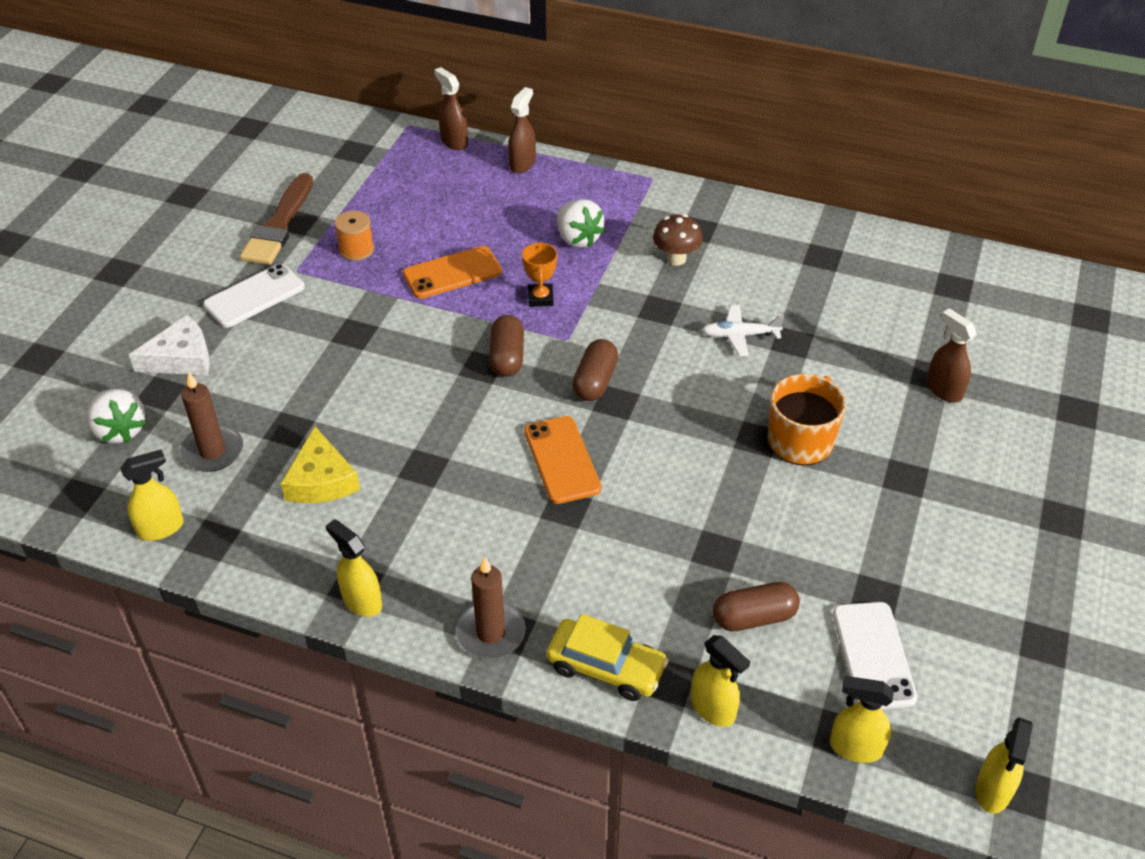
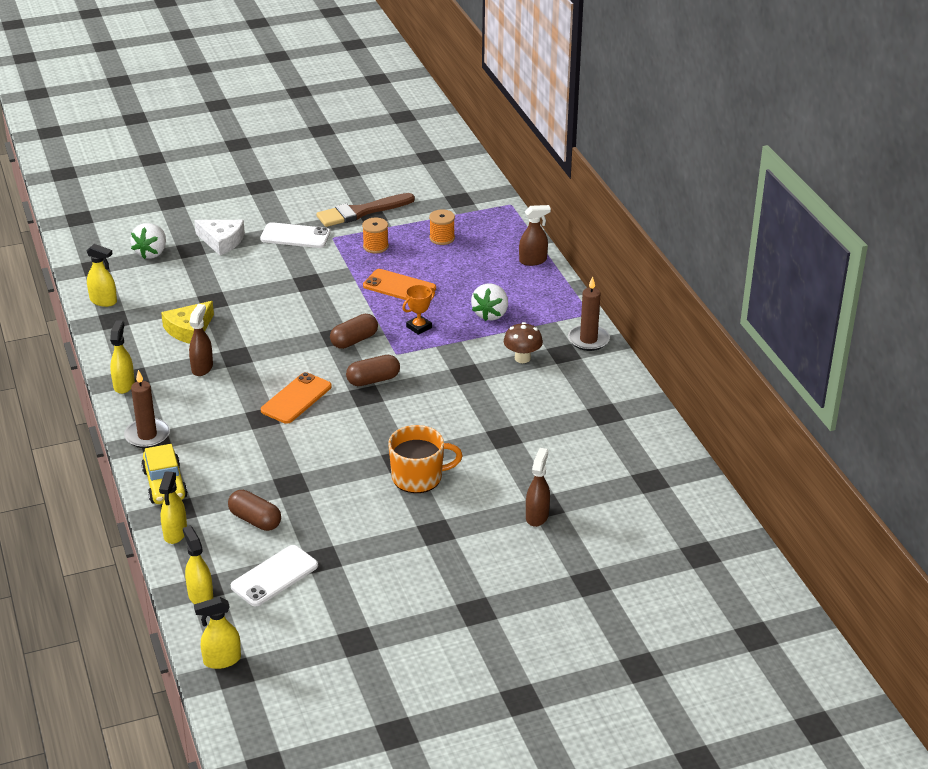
camera: 50 degrees right, 10 degrees down
brown candle [180,372,243,472] -> brown candle moved to [568,276,610,351]
brown spray bottle [434,67,468,150] -> brown spray bottle moved to [189,304,213,376]
white plane [701,305,784,356] -> none
none -> orange spool [429,209,455,245]

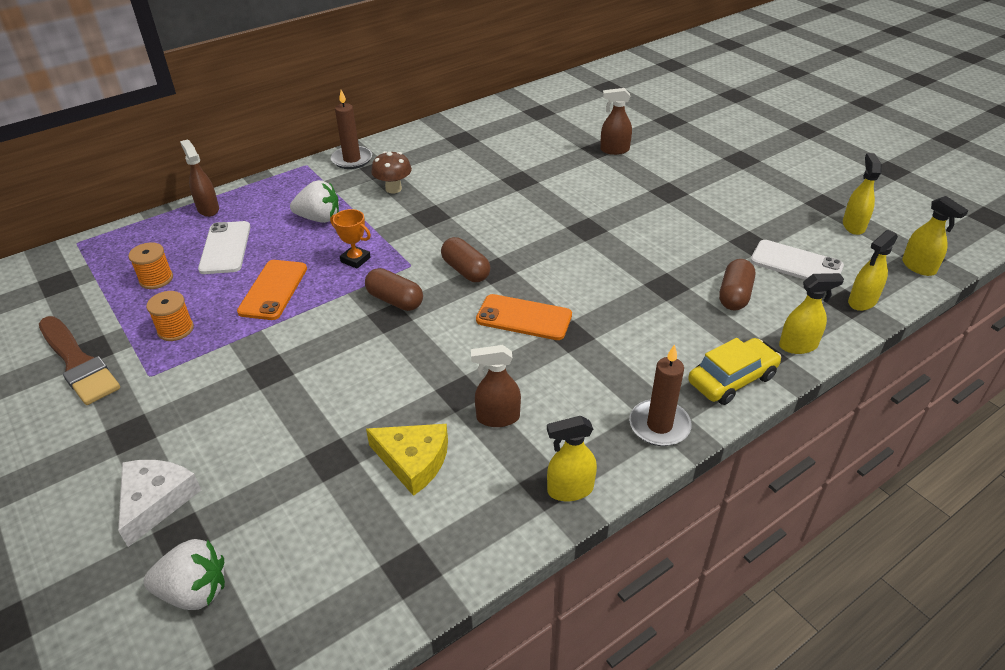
camera: 105 degrees left, 5 degrees up
yellow spray bottle [87,244,117,307] -> yellow spray bottle moved to [843,153,882,235]
white phone [260,222,330,248] -> white phone moved to [198,221,250,274]
orange mug [388,425,463,493] -> none

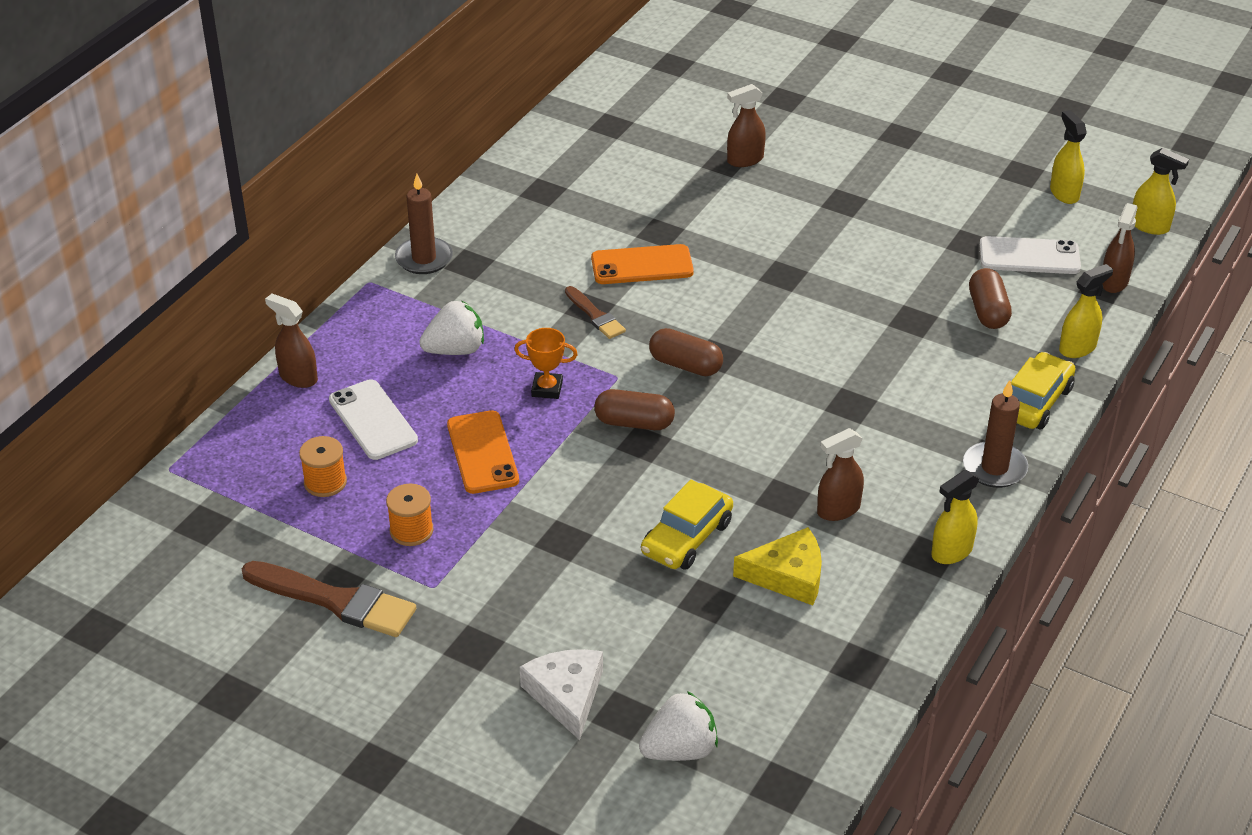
camera: 25 degrees left, 0 degrees up
brown mushroom [371,151,412,194] -> none
orange phone [476,294,572,340] -> orange phone moved to [591,244,694,284]
yellow spray bottle [848,230,898,311] -> brown spray bottle [1103,203,1138,293]
none -> brown brush [565,286,626,339]
none -> yellow car [641,480,733,570]

